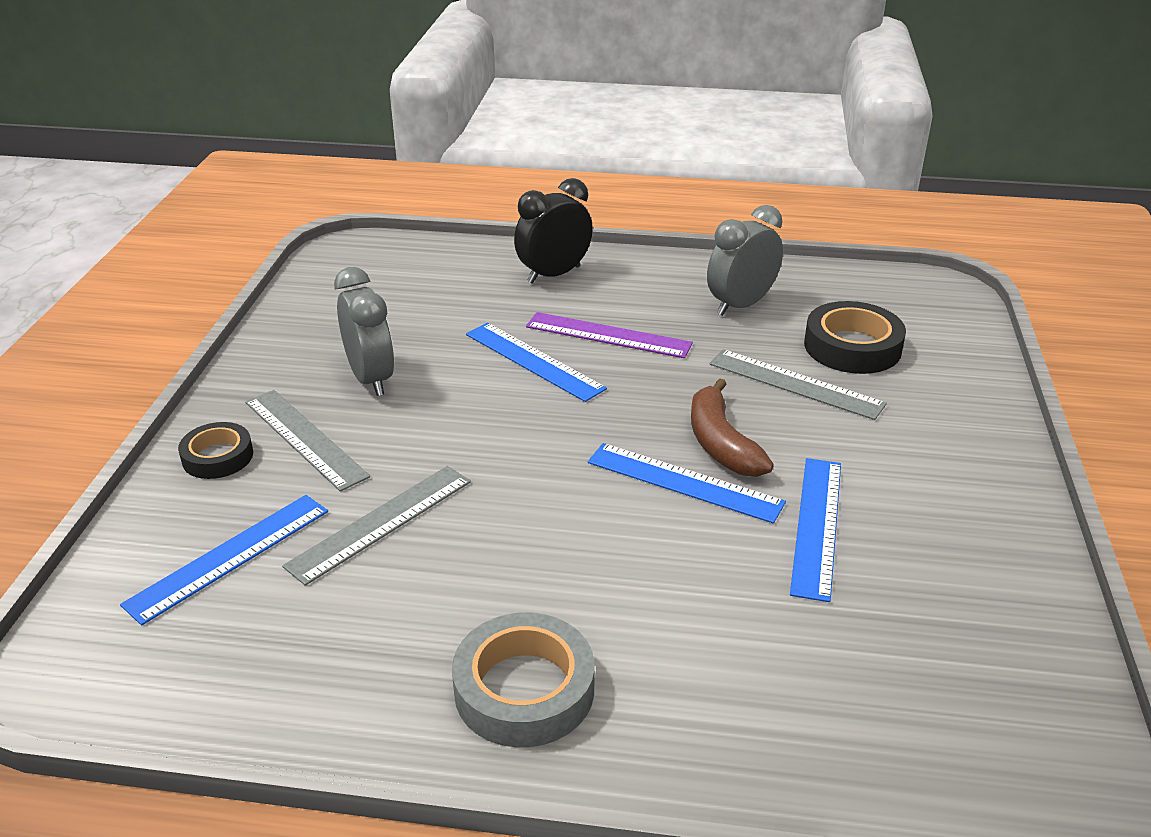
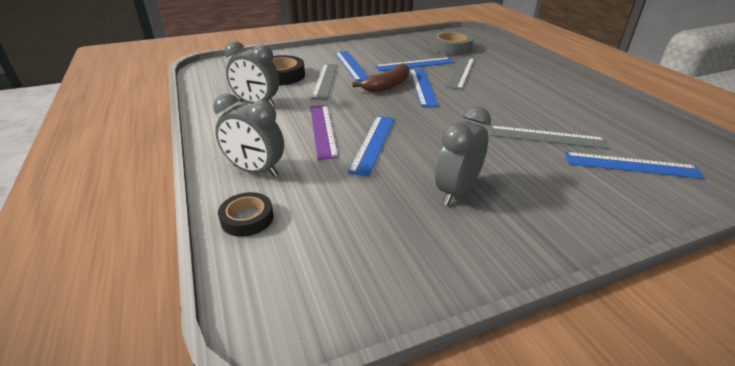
camera: 120 degrees left, 0 degrees up
black tape [178,422,253,479] -> black tape moved to [218,192,274,237]
grey ruler [245,390,370,492] -> grey ruler moved to [446,57,474,90]
grey tape [452,613,595,747] -> grey tape moved to [430,31,473,55]
black clock [514,178,593,284] -> grey clock [213,94,284,177]
none -> blue ruler [335,51,369,81]

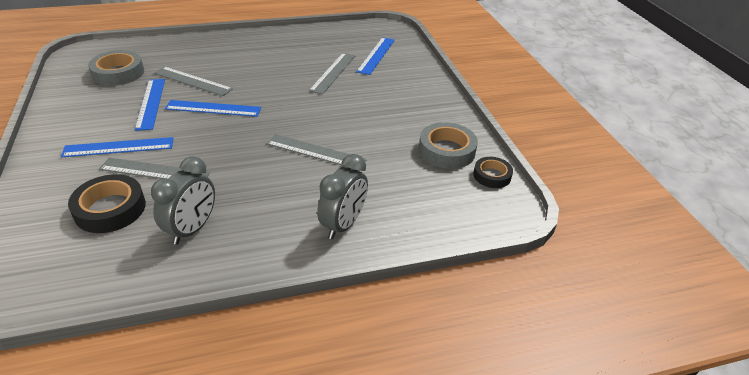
camera: 85 degrees left, 5 degrees up
black tape [218,192,274,237] -> black tape moved to [473,157,513,188]
purple ruler [310,105,339,160] -> none
blue ruler [348,116,395,176] -> grey ruler [267,134,367,167]
brown banana [352,63,409,92] -> none
grey clock [435,106,491,205] -> none
none -> grey tape [419,122,478,169]

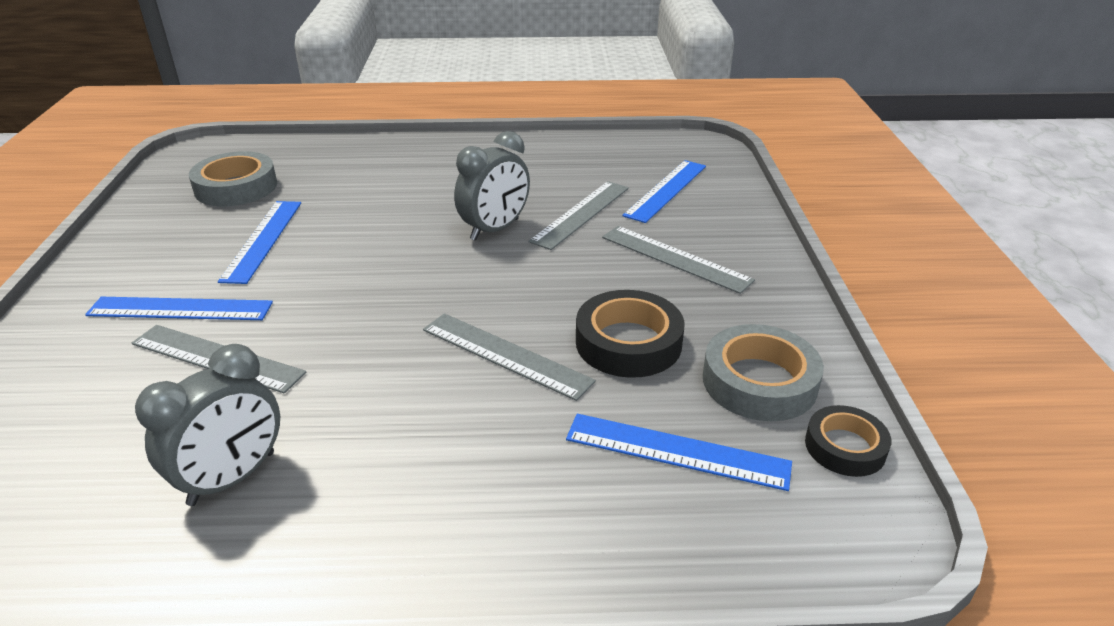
camera: 15 degrees right, 5 degrees down
black tape [68,174,146,233] -> black tape moved to [576,290,684,378]
grey ruler [154,67,233,96] -> grey ruler moved to [602,226,755,294]
blue ruler [165,100,261,117] -> blue ruler moved to [566,414,792,491]
grey clock [317,154,368,239] -> grey clock moved to [454,131,530,241]

